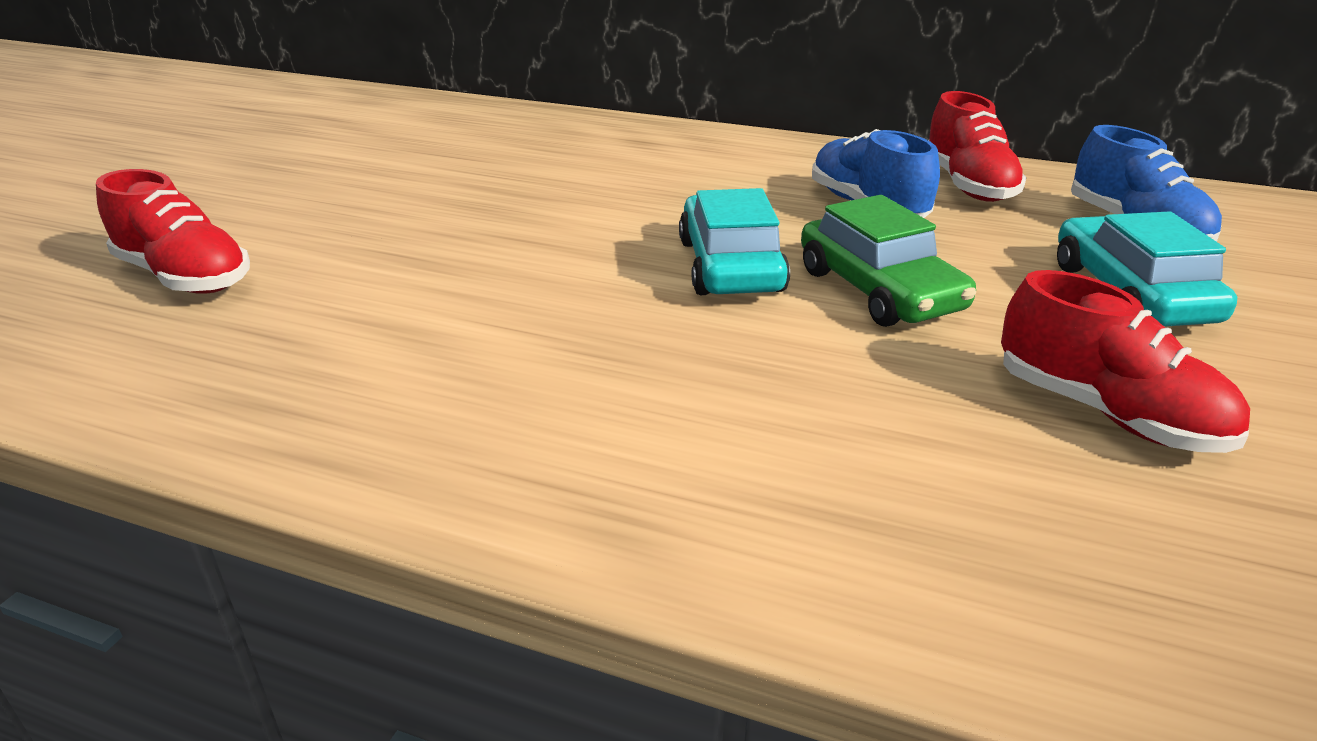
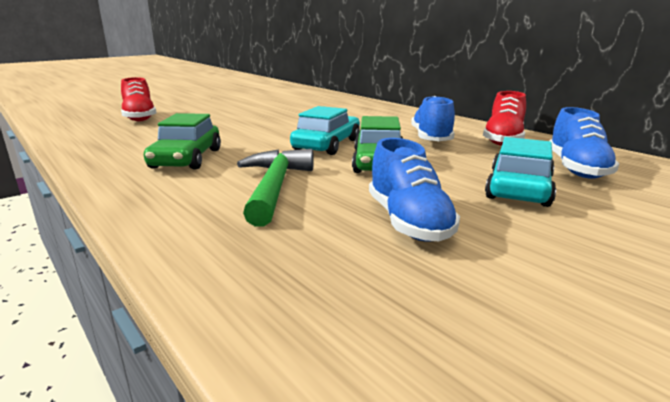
camera: 30 degrees right, 10 degrees down
red shoe [1001,270,1250,453] -> blue shoe [369,138,460,242]
none -> green car [144,113,221,170]
none -> green hammer [237,149,314,227]

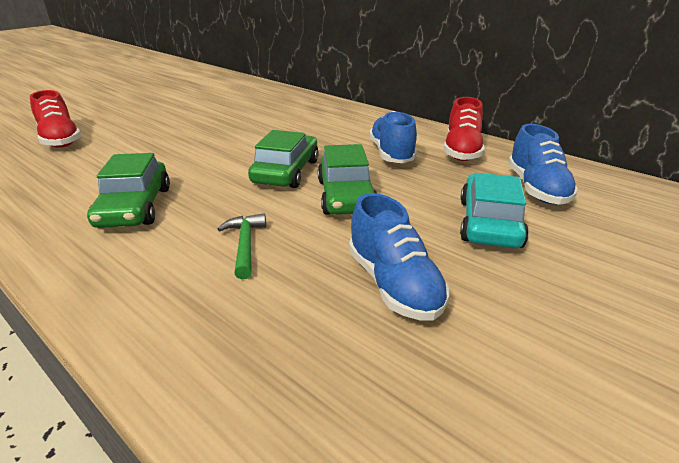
camera: 10 degrees left, 10 degrees up
green hammer [237,149,314,227] -> green hammer [218,214,266,279], size x0.58
turquoise car [290,106,360,155] -> green car [248,130,319,188]

